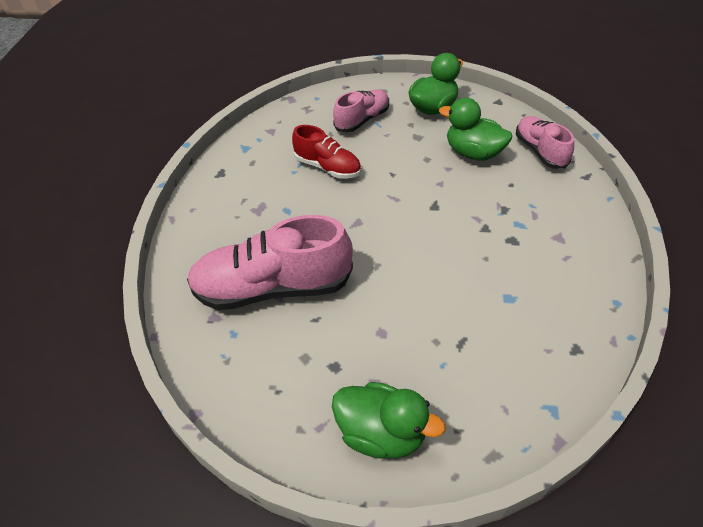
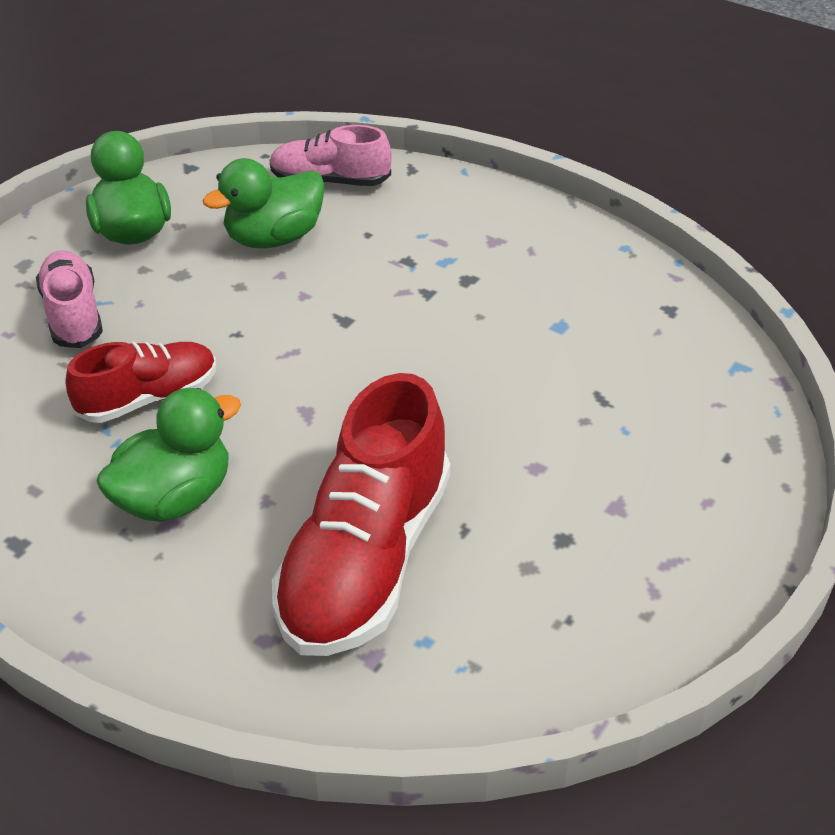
camera: 65 degrees left, 5 degrees down
pink shoe [187,215,353,310] -> red shoe [272,373,450,656]
green duck [332,382,446,459] -> green duck moved to [96,388,241,522]

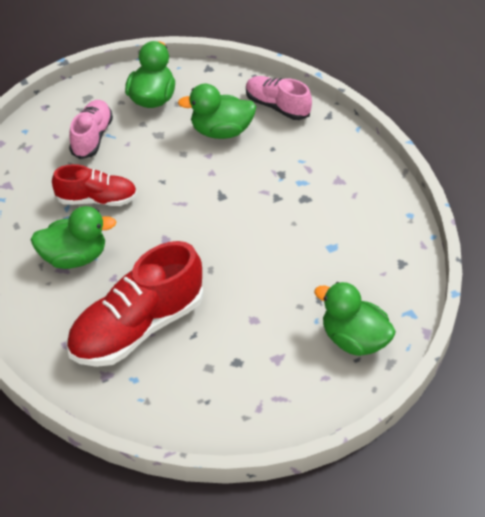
camera: 30 degrees right, 5 degrees up
none -> green duck [314,282,396,356]

